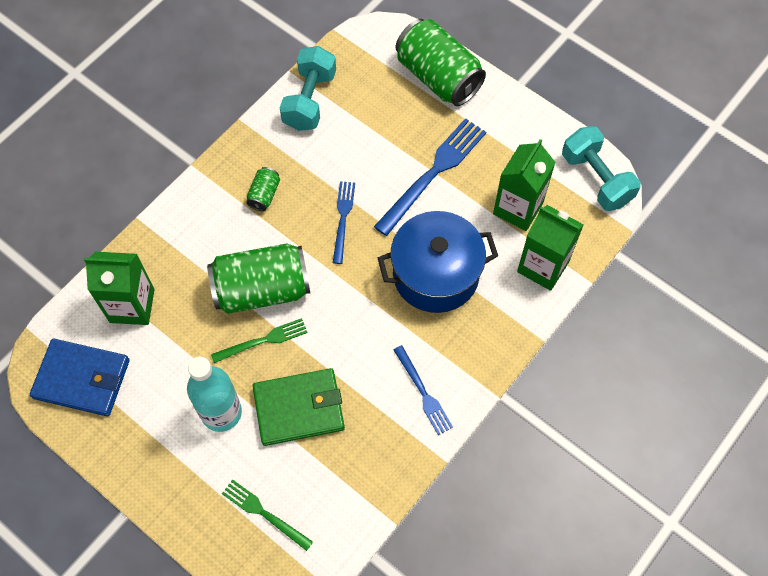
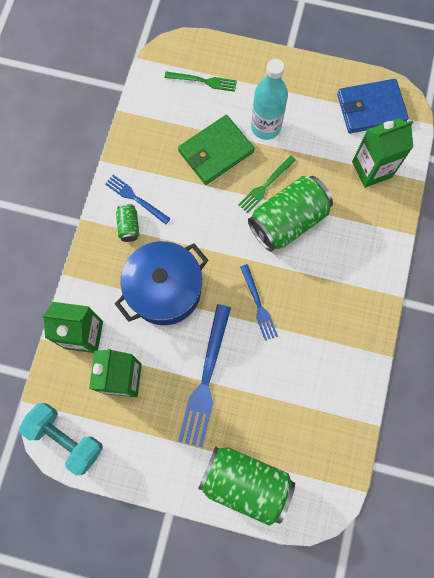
camera: 155 degrees right, 10 degrees up
green can [246,167,280,211] -> green can moved to [116,204,139,242]
turquoise dumbbell [280,46,336,131] -> none

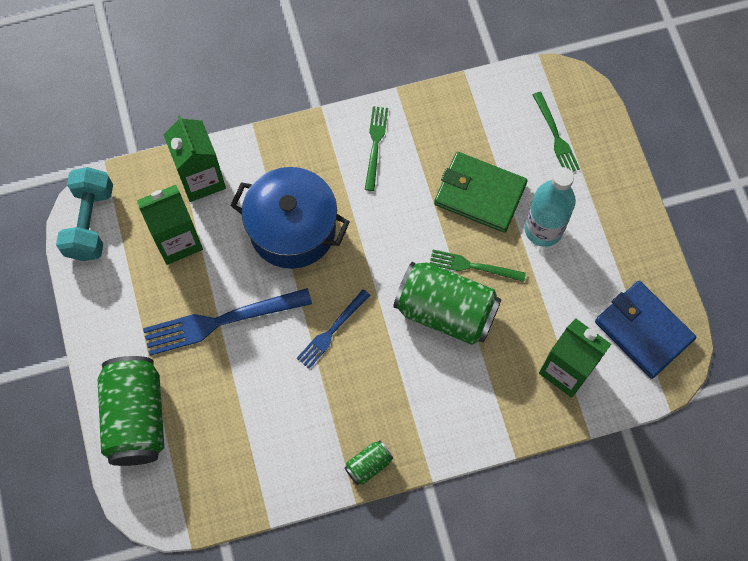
camera: 60 degrees right, 5 degrees down
blue fork [105,175,171,225] -> green fork [365,106,388,191]
green can [116,204,139,242] -> green can moved to [345,440,393,485]

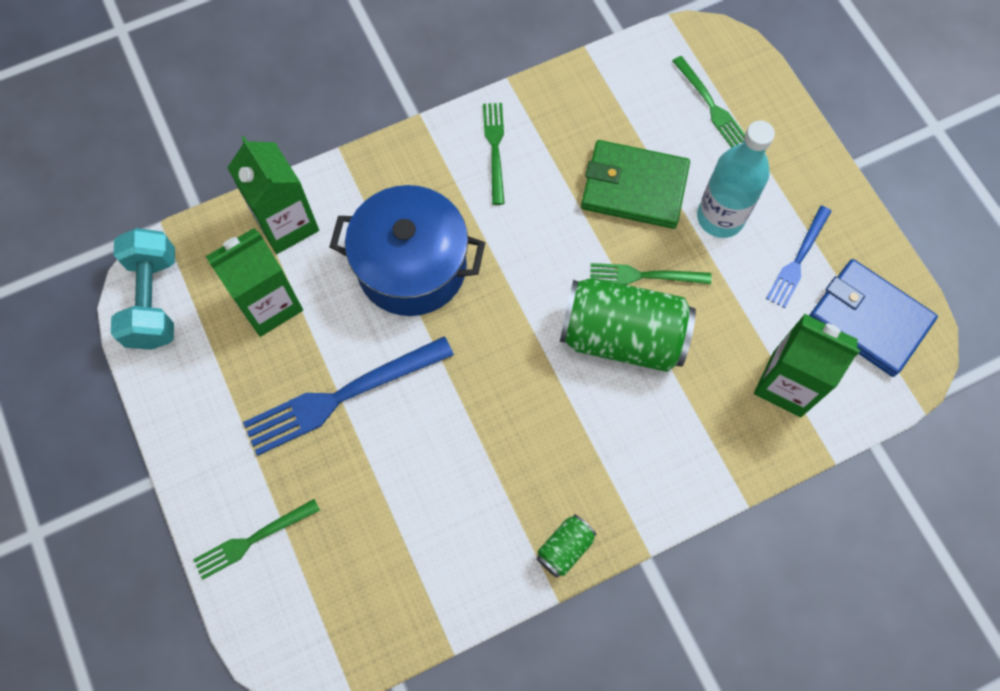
camera: 10 degrees left, 0 degrees up
green can [98,356,164,466] -> green fork [193,499,320,580]
blue fork [297,289,370,369] -> blue fork moved to [766,206,832,308]

